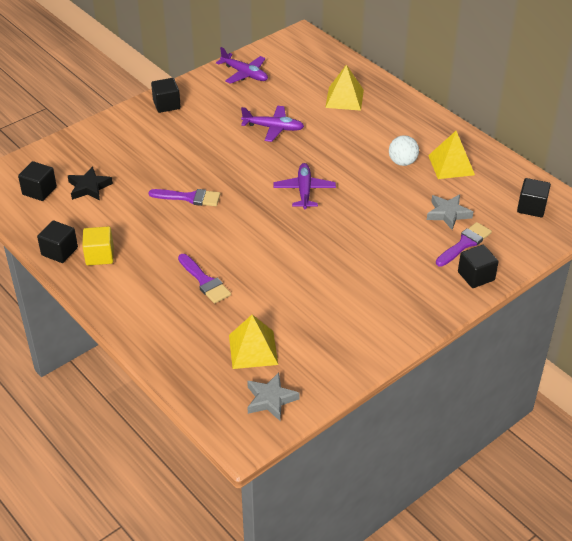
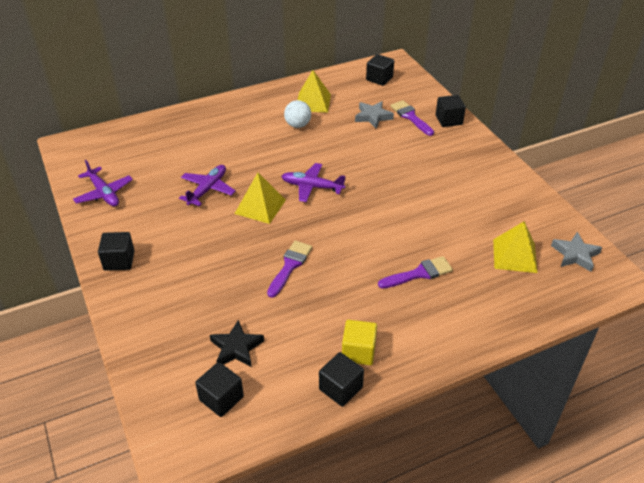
camera: 75 degrees left, 0 degrees up
purple plane [216,47,268,84] -> purple plane turned 90 degrees clockwise [73,160,133,207]
yellow pyramid [325,65,364,111] -> yellow pyramid moved to [235,173,286,224]

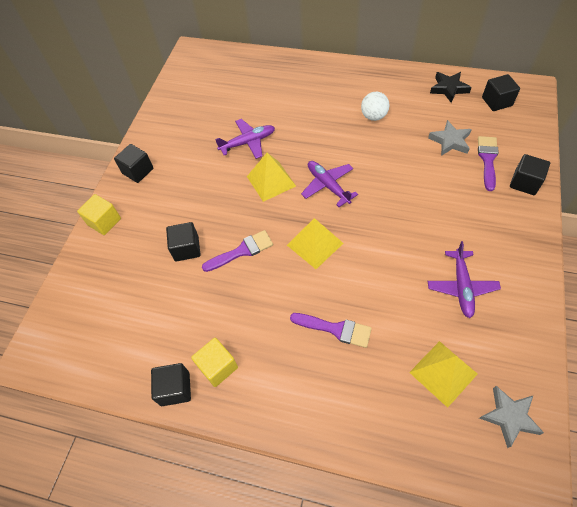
camera: 45 degrees right, 15 degrees up
purple plane [73,160,133,207] -> purple plane moved to [428,241,501,318]
black cube [195,362,244,417] -> black cube moved to [166,222,201,261]
black star [210,320,264,367] -> black star moved to [430,72,472,103]
yellow pyramid [298,70,331,113] -> yellow pyramid moved to [287,218,344,269]
none -> yellow cube [77,194,121,235]

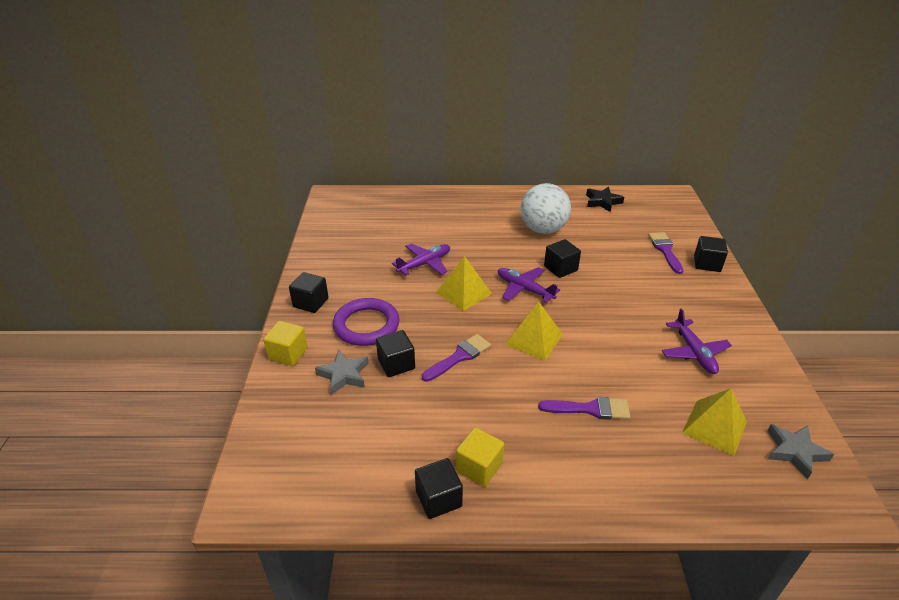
camera: 20 degrees left, 20 degrees down
white ball [361,92,389,121] -> white ball [520,183,571,234], size x1.76
grey star [428,120,472,156] -> grey star moved to [315,349,369,395]
black cube [482,74,520,111] -> black cube moved to [544,239,581,278]
none -> purple ring [333,298,400,346]

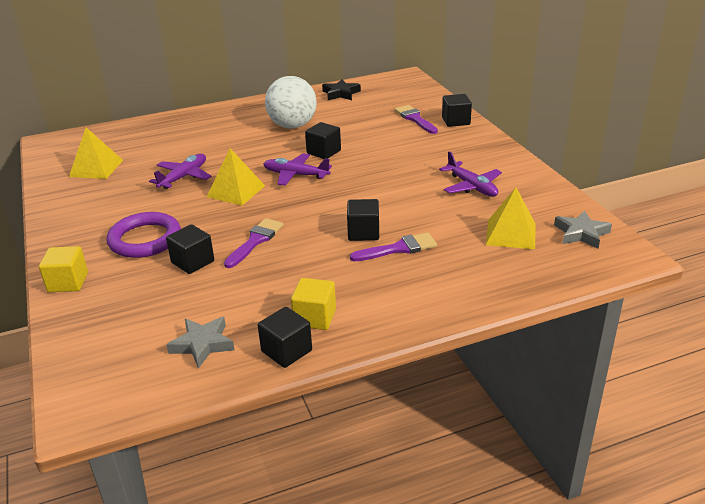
camera: 20 degrees left, 5 degrees down
black cube [289,272,328,313] -> black cube moved to [347,199,379,241]
grey star [315,349,369,395] -> grey star moved to [166,317,234,369]
yellow pyramid [505,301,563,361] -> yellow pyramid moved to [69,127,123,179]

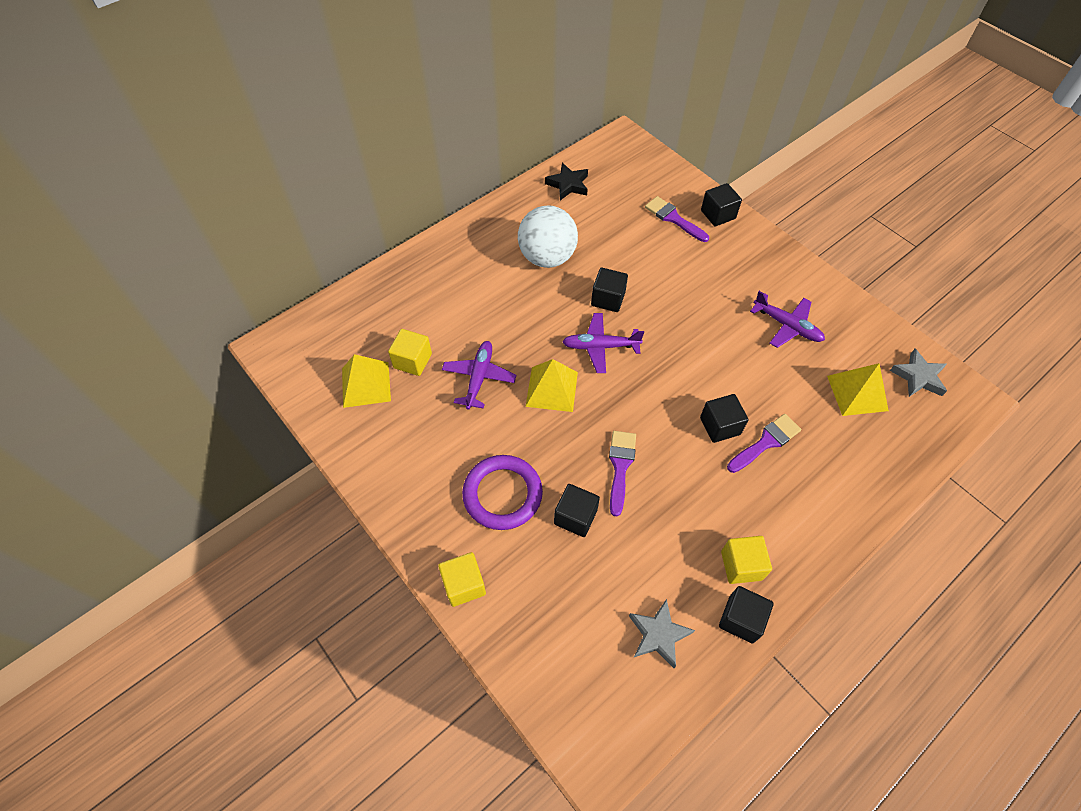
camera: 20 degrees left, 25 degrees up
none -> yellow cube [388,329,432,376]

